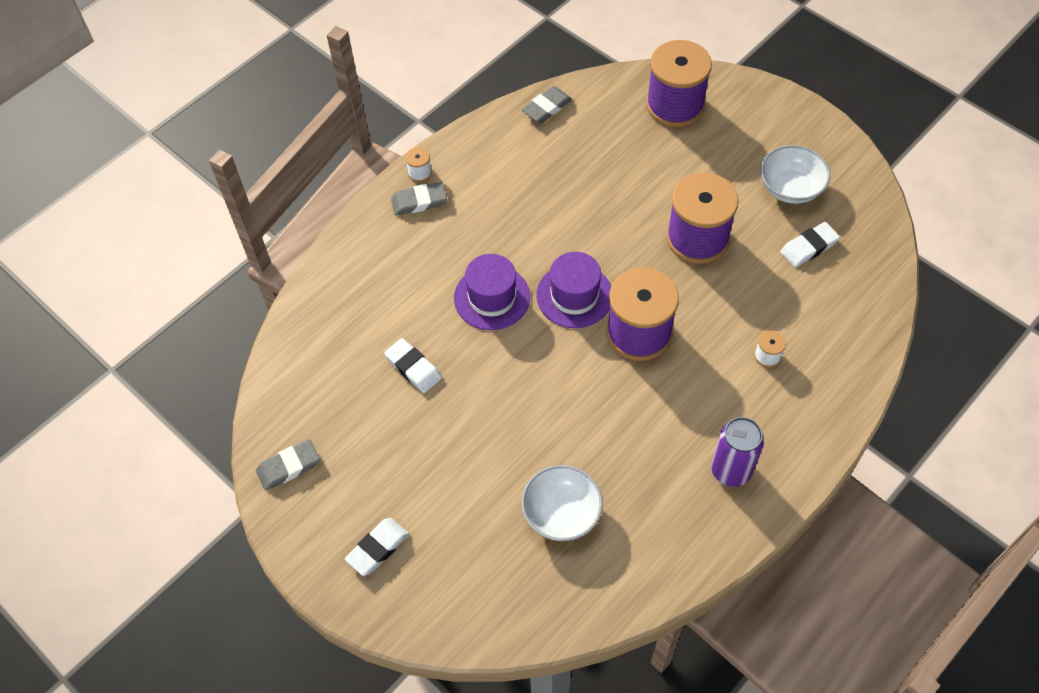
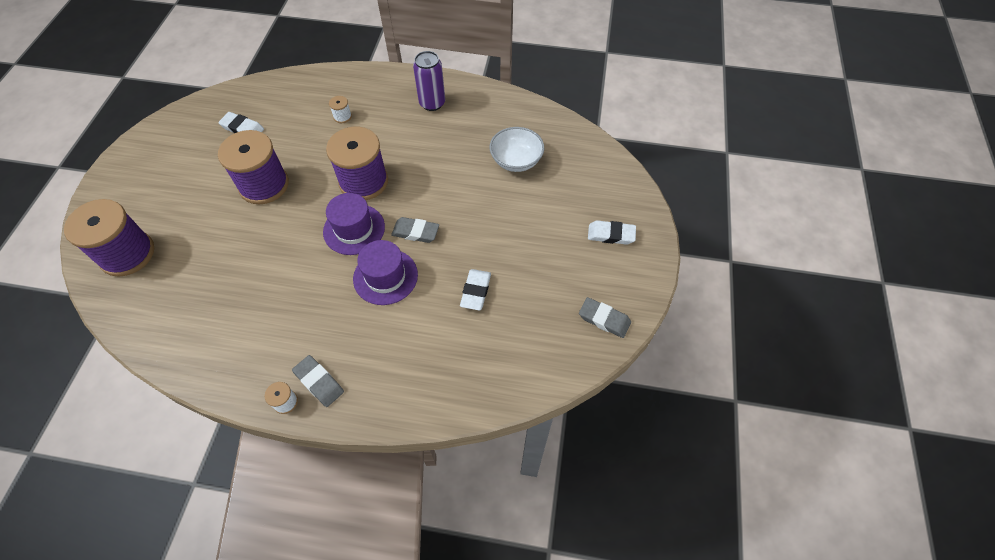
camera: 125 degrees left, 0 degrees up
grey eraser [522,86,572,123] -> grey eraser moved to [391,217,439,243]
white bowl [760,145,830,204] -> none

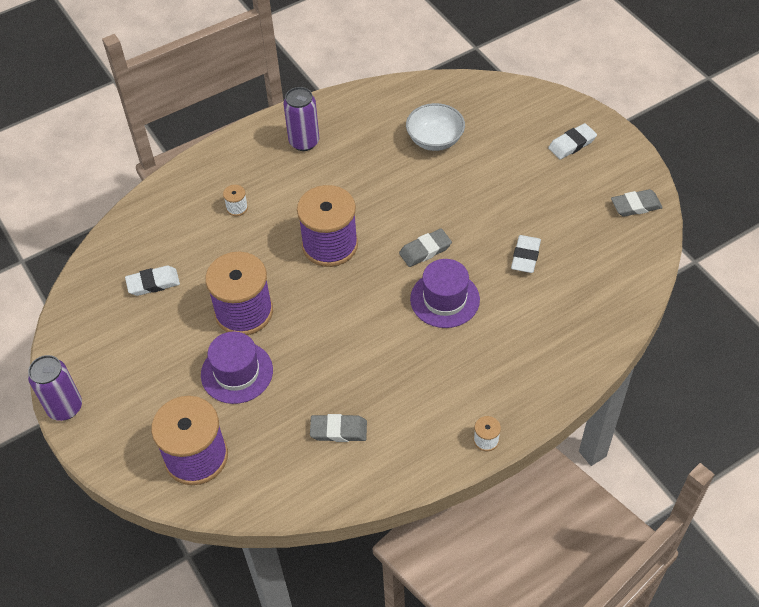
camera: 40 degrees left, 5 degrees down
grey eraser [292,355,344,407] -> grey eraser moved to [310,414,367,442]
purple hat [323,193,385,255] -> purple hat moved to [201,331,273,404]
white eraser [460,269,491,310] -> white eraser turned 45 degrees clockwise [511,235,541,273]
none -> purple can [28,355,82,421]

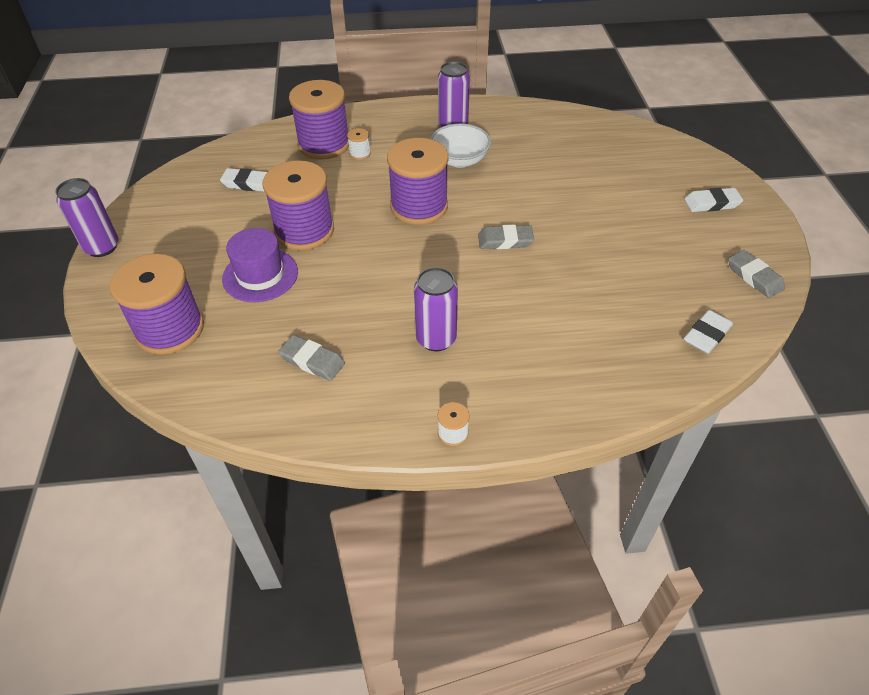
camera: 25 degrees right, 5 degrees down
white bowl [406,103,465,151] -> white bowl moved to [430,124,491,168]
purple hat [410,259,480,328] -> none
white eraser [511,235,541,273] -> white eraser moved to [684,310,733,354]
grey eraser [611,189,663,217] -> grey eraser turned 45 degrees clockwise [728,250,785,298]
none -> purple spool [289,80,349,159]
none -> purple can [414,267,458,351]

